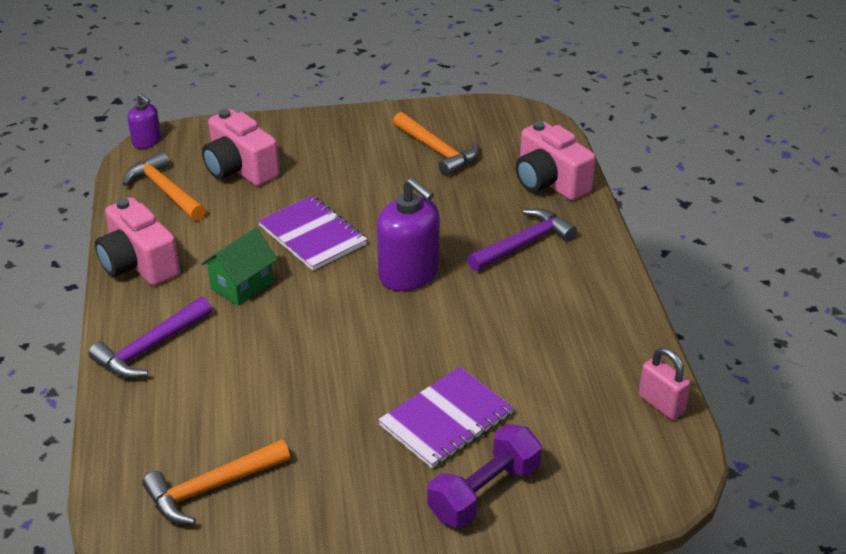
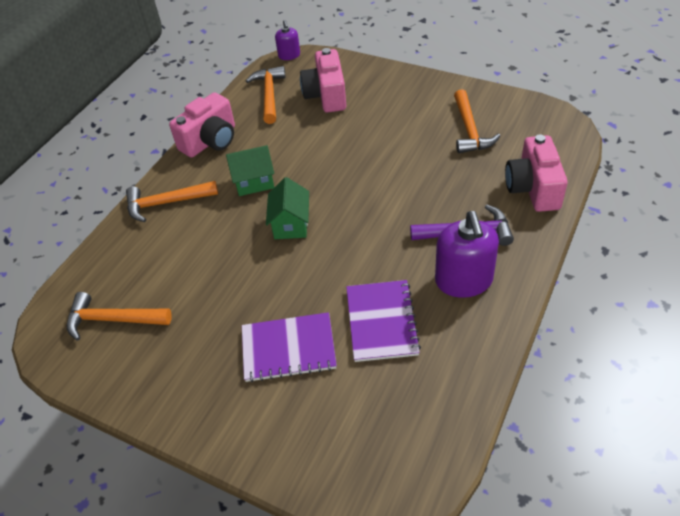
camera: 40 degrees right, 10 degrees up
purple hammer [88,297,212,379] -> orange hammer [126,181,218,222]
pink camera [95,197,180,286] -> pink camera turned 135 degrees counterclockwise [169,92,235,158]
purple notebook [258,196,368,271] -> purple notebook moved to [346,280,421,362]
purple soap dispenser [377,178,440,291] -> purple soap dispenser moved to [435,211,499,298]
purple dumbbell [427,424,542,528] -> none
pink padlock [639,347,691,420] -> none
none -> green house [266,177,309,239]

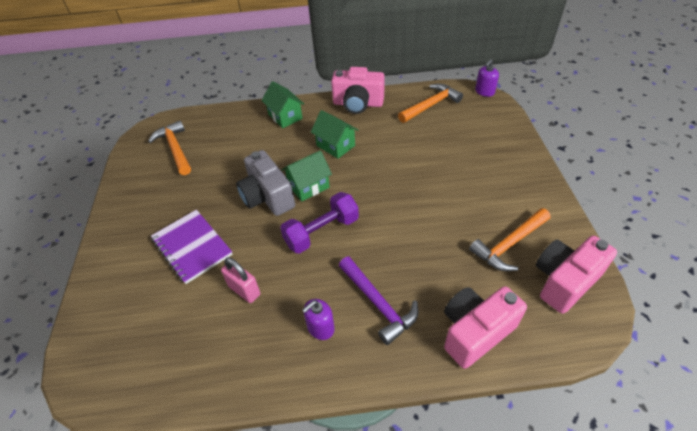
camera: 55 degrees right, 0 degrees up
orange hammer [126,181,218,222] -> green house [261,81,304,128]
pink camera [300,48,346,113] -> pink camera moved to [536,236,617,314]
purple notebook [346,280,421,362] -> pink padlock [221,257,260,303]
purple soap dispenser [435,211,499,298] -> purple soap dispenser [302,299,335,340], size x0.54
none -> grey camera [236,150,295,216]
none -> purple dumbbell [280,192,359,254]

